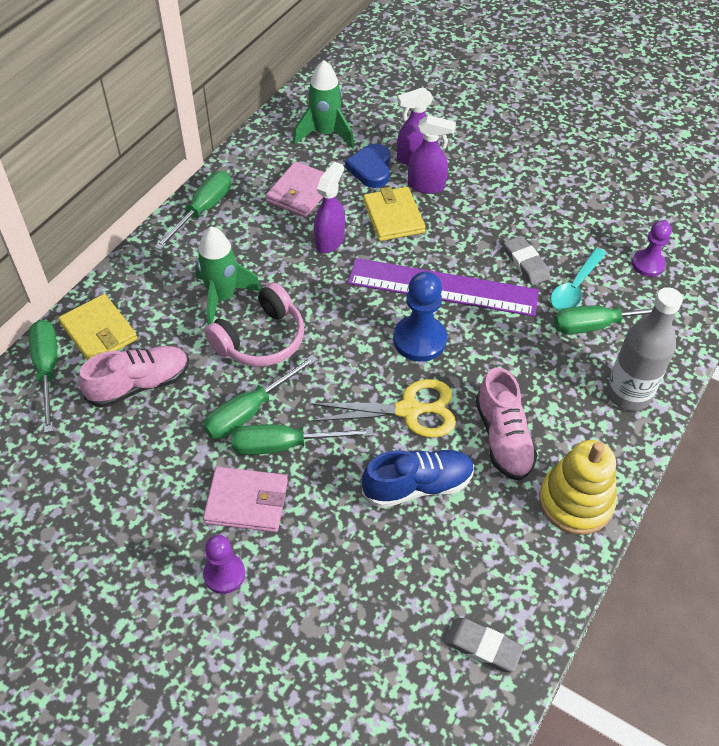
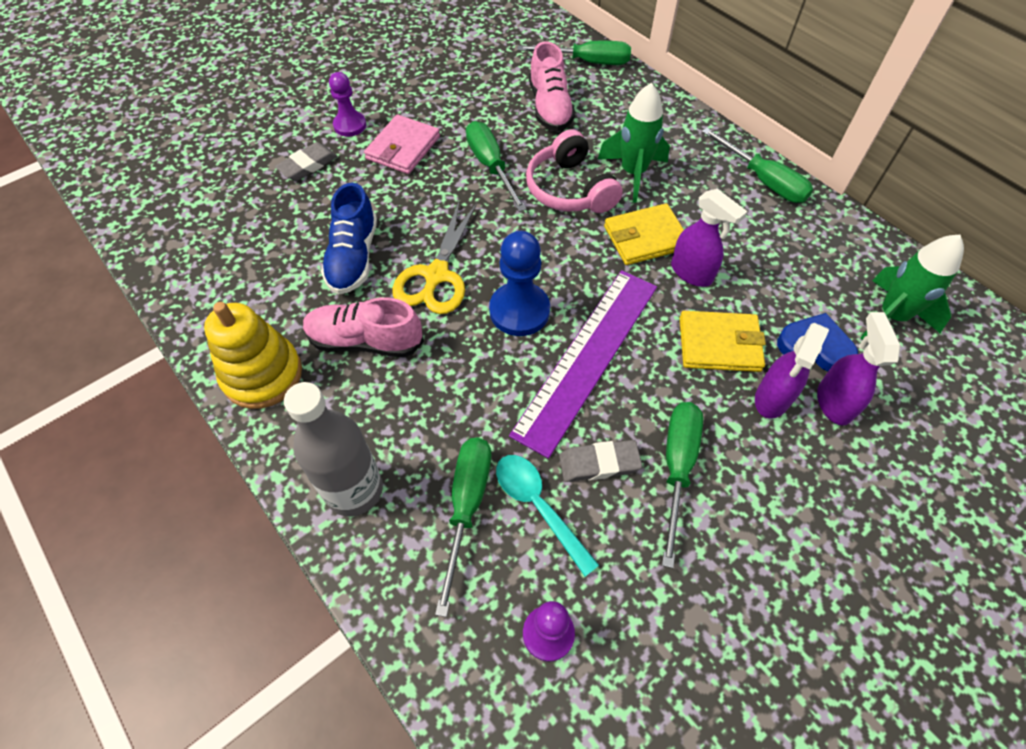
camera: 110 degrees right, 5 degrees up
yellow wallet [58,294,137,360] -> yellow wallet moved to [604,203,684,265]
green screwdriver [231,424,374,455] -> green screwdriver moved to [662,402,703,568]
pink wallet [265,161,325,217] -> none
grey eraser [444,618,524,672] -> grey eraser moved to [275,142,338,181]

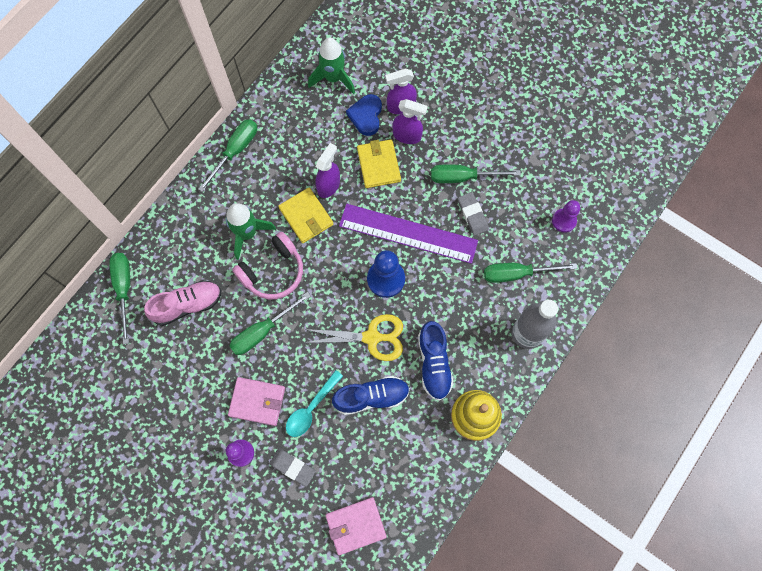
camera: 105 degrees left, 15 degrees up
pink shoe [303,297,424,357] -> blue shoe [418,321,454,401]
turquoise spoon [496,455,599,577] -> turquoise spoon moved to [286,370,343,437]
none -> pink wallet [325,497,387,555]

